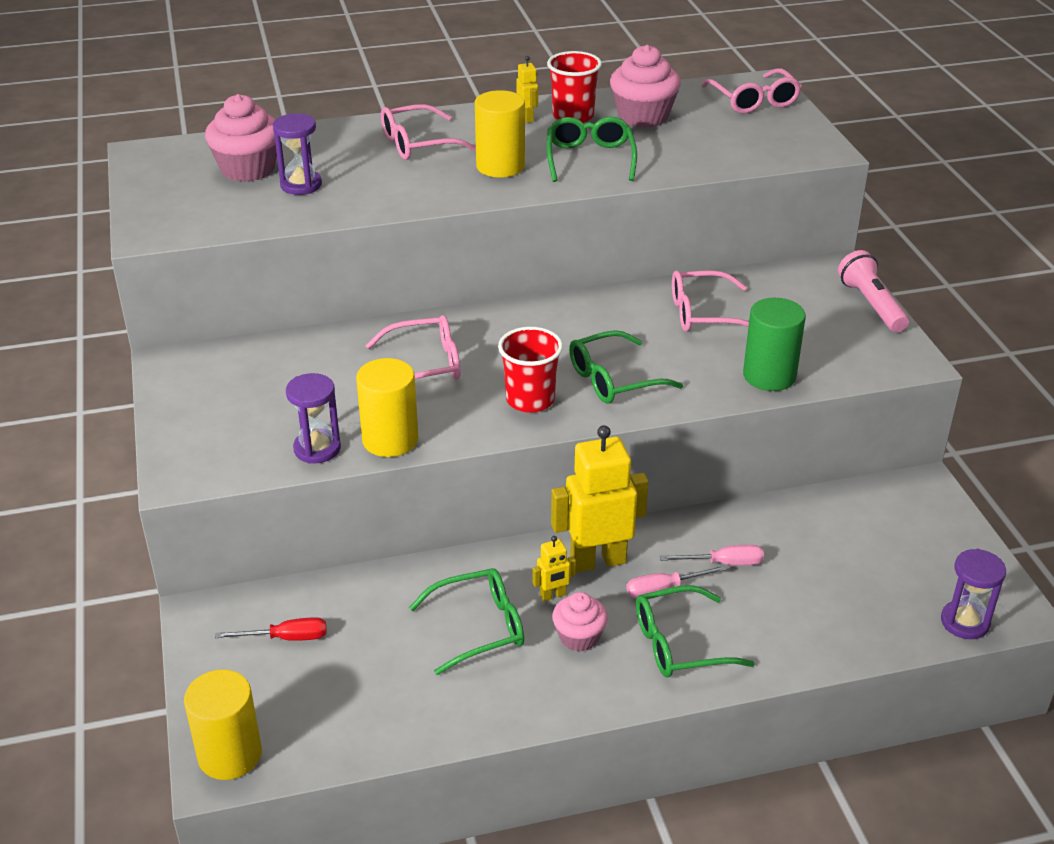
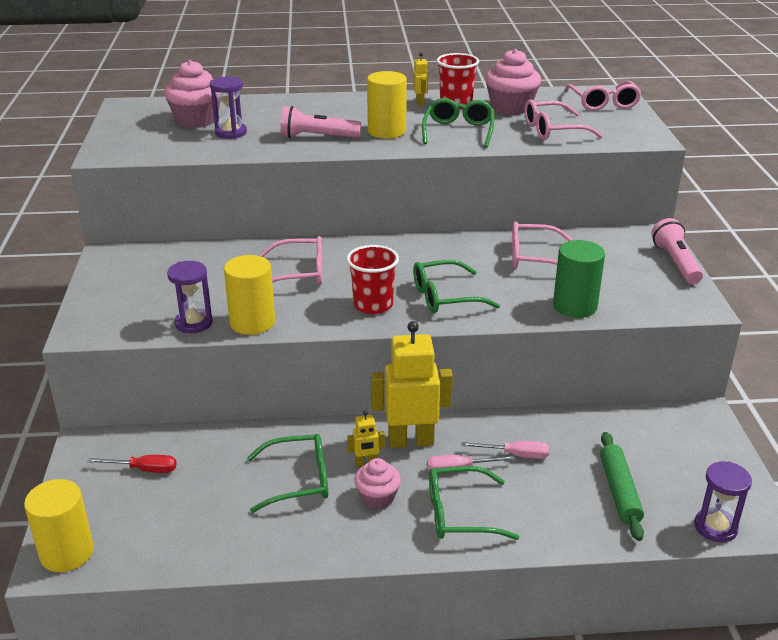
camera: 10 degrees right, 5 degrees down
pink glasses [381,104,476,160] -> pink glasses moved to [524,99,603,140]
none -> pink flashlight [280,106,361,138]
none -> green rolling pin [600,432,644,541]

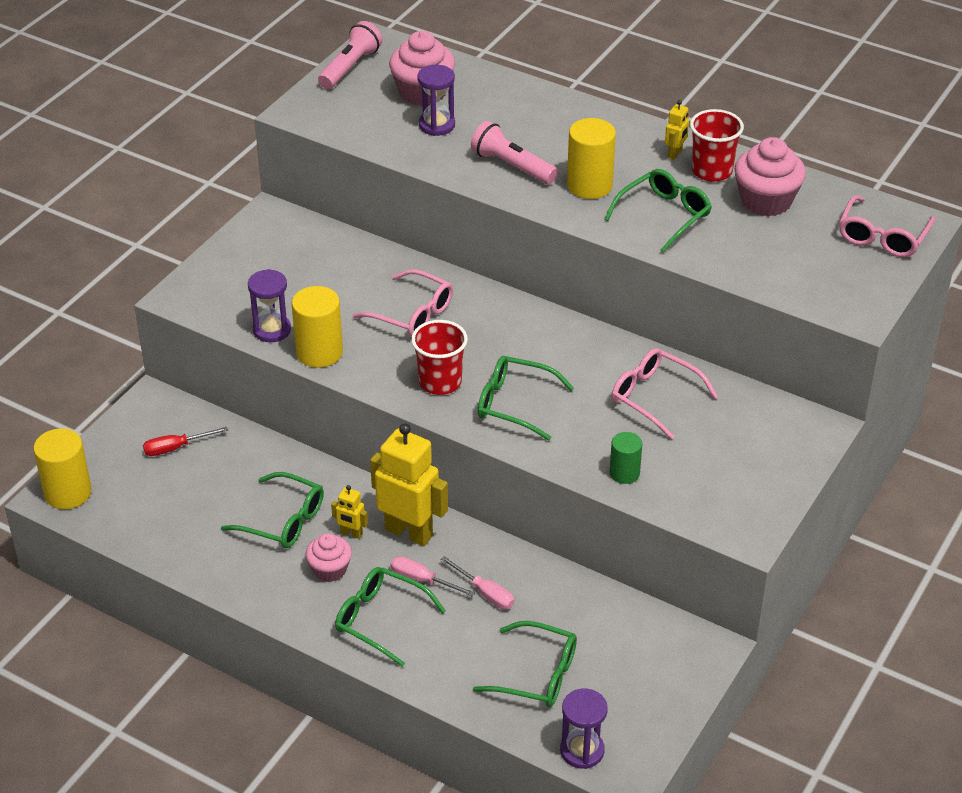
camera: 35 degrees right, 10 degrees up
red screwdriver [87,455,177,473] -> red screwdriver turned 120 degrees clockwise [143,427,228,456]
pink glasses [524,99,603,140] -> none
green cylinder [553,240,605,318] -> green cylinder [610,432,642,484], size x0.60
green rolling pin [600,432,644,541] -> green glasses [473,621,577,707]
pink flashlight [651,218,703,284] -> pink flashlight moved to [318,21,382,89]

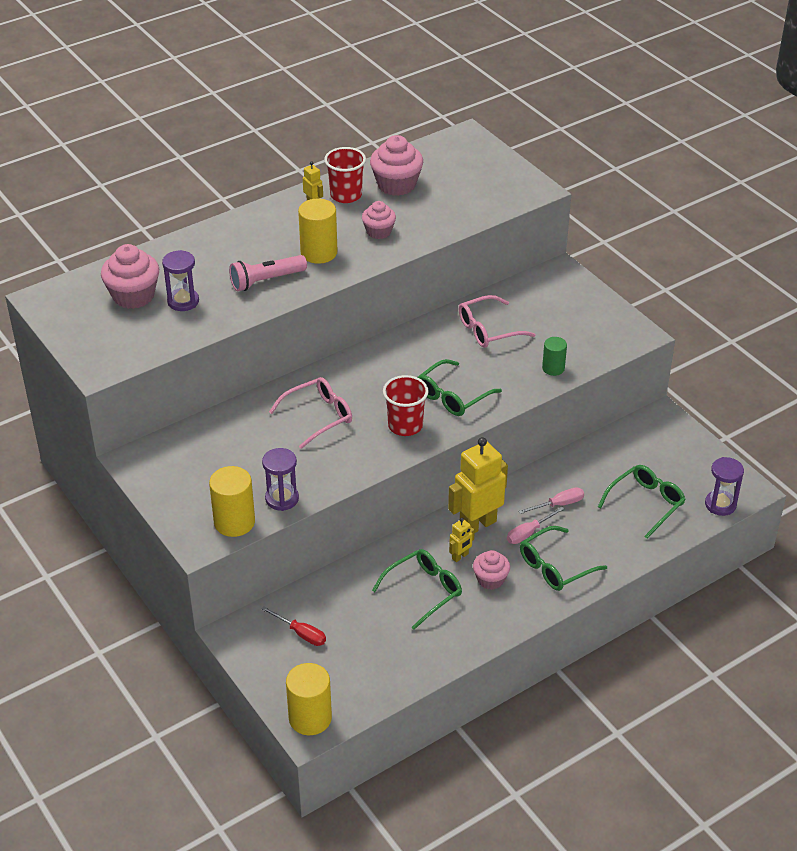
camera: 65 degrees left, 0 degrees up
red screwdriver [143,427,228,456] -> red screwdriver turned 60 degrees counterclockwise [261,606,326,646]
yellow cylinder [292,286,343,368] -> yellow cylinder moved to [209,466,255,537]
pink flashlight [318,21,382,89] -> none
green glasses [604,169,712,253] -> pink cupcake [362,201,396,239]
pink glasses [839,195,935,257] -> none

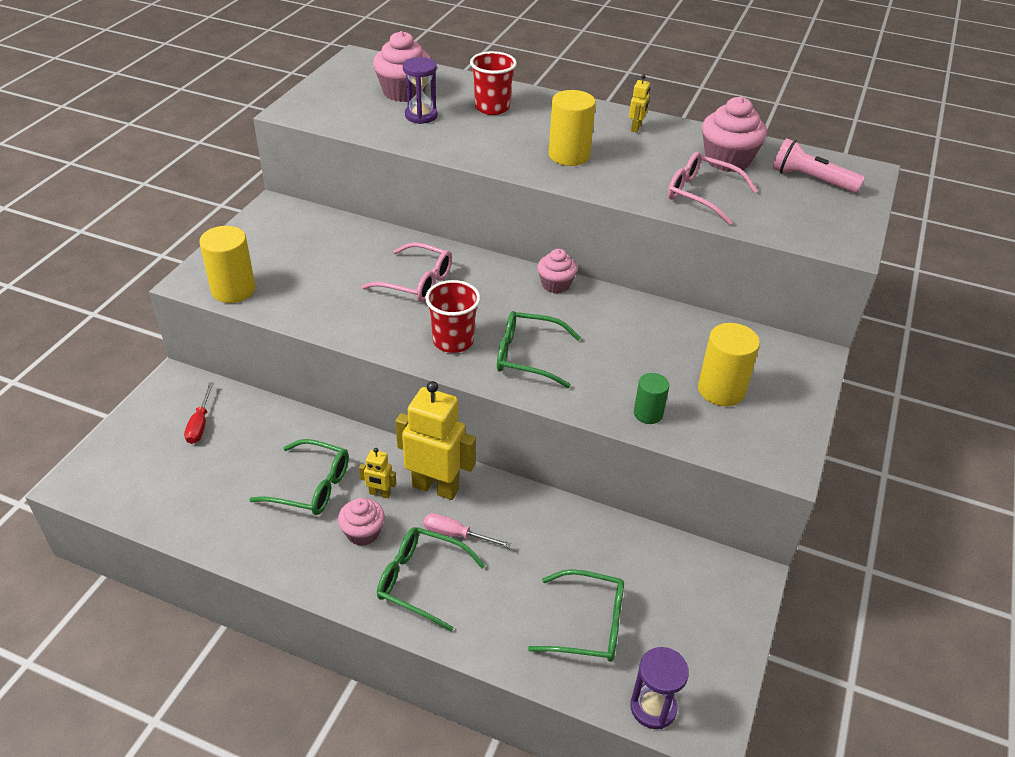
camera: 55 degrees right, 0 degrees up
pink flashlight [229,255,307,291] -> pink flashlight moved to [773,138,865,193]
purple hourglass [262,448,299,511] -> none
yellow cylinder [286,663,332,735] -> yellow cylinder moved to [698,323,760,406]
red cup [324,147,366,203] -> red cup moved to [470,51,517,115]
pink cupcake [362,201,396,239] -> pink cupcake moved to [537,249,578,294]
pink glasses [459,295,536,348] -> pink glasses moved to [668,152,758,225]
pink screwdriver [518,487,584,514] -> none

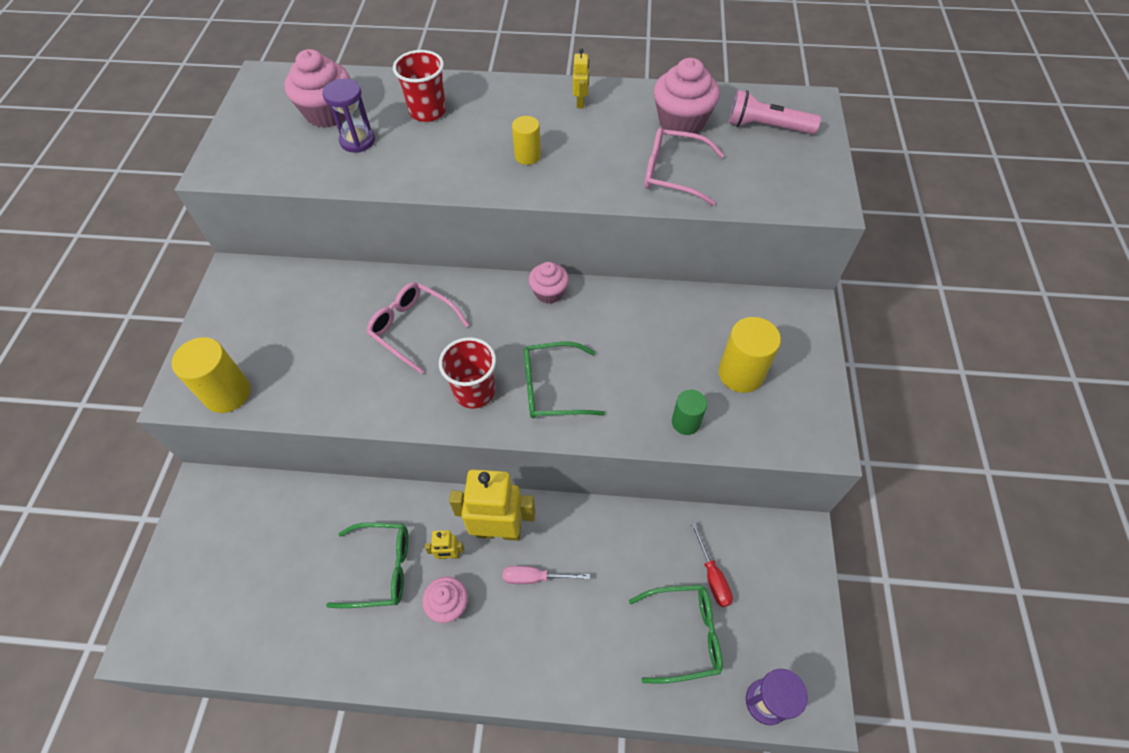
camera: 15 degrees left, 15 degrees up
red screwdriver [184,382,214,444] -> red screwdriver moved to [691,522,733,607]
pink glasses [361,242,452,302] -> pink glasses turned 150 degrees counterclockwise [366,282,469,374]
green glasses [377,527,486,631] -> none
yellow cylinder [549,90,596,166] -> yellow cylinder [512,116,541,165], size x0.60

